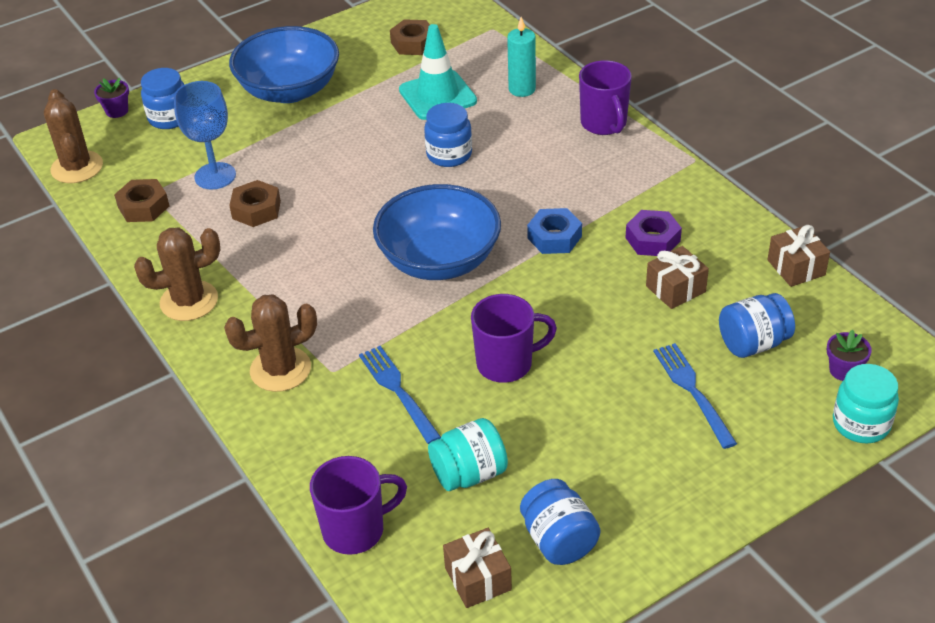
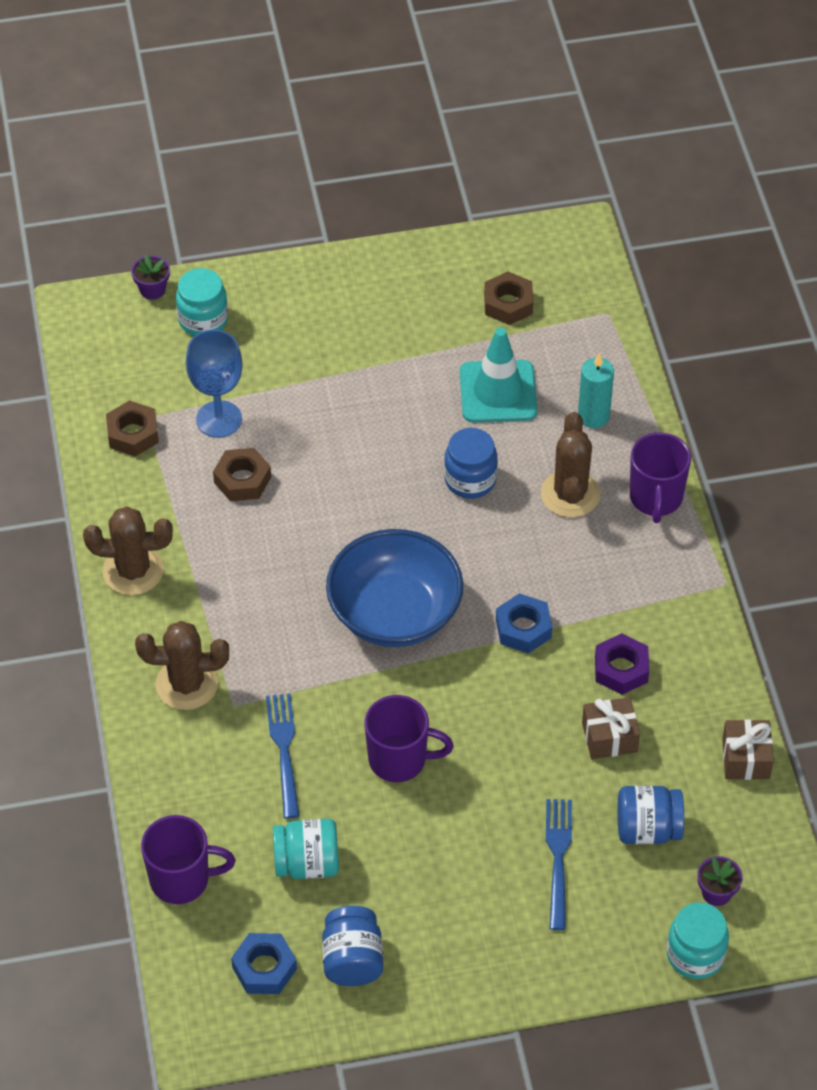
camera: 20 degrees right, 10 degrees up
brown cactus [44,89,103,183] -> brown cactus moved to [541,412,600,518]
blue jar [141,68,185,129] -> turquoise jar [176,268,228,336]
blue bowl [229,26,339,103] -> none
brown gift [443,528,512,608] -> blue nut [231,933,297,994]

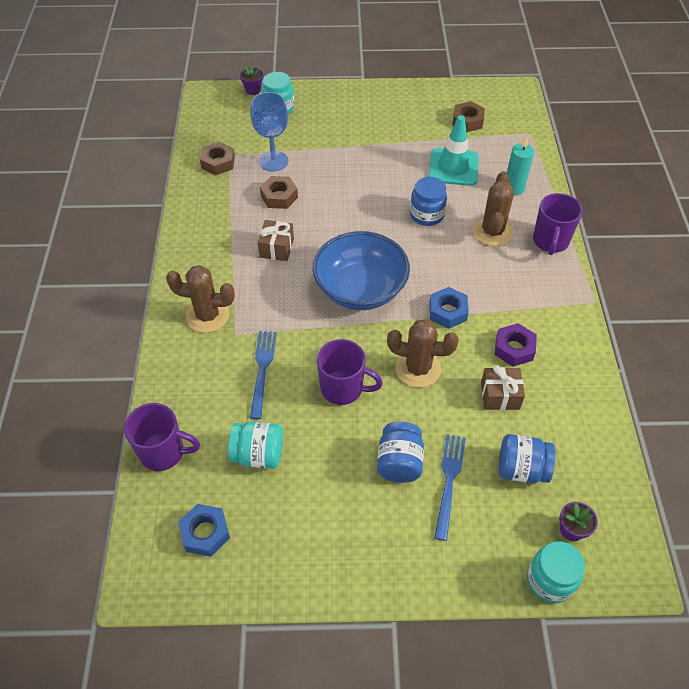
camera: 10 degrees right, 0 degrees up
brown cactus [83,507,173,595] -> brown cactus moved to [387,319,459,388]
blue jar [322,906,383,986] -> blue jar moved to [377,422,424,483]
brown gift [722,719,774,780] -> brown gift moved to [258,220,294,261]

